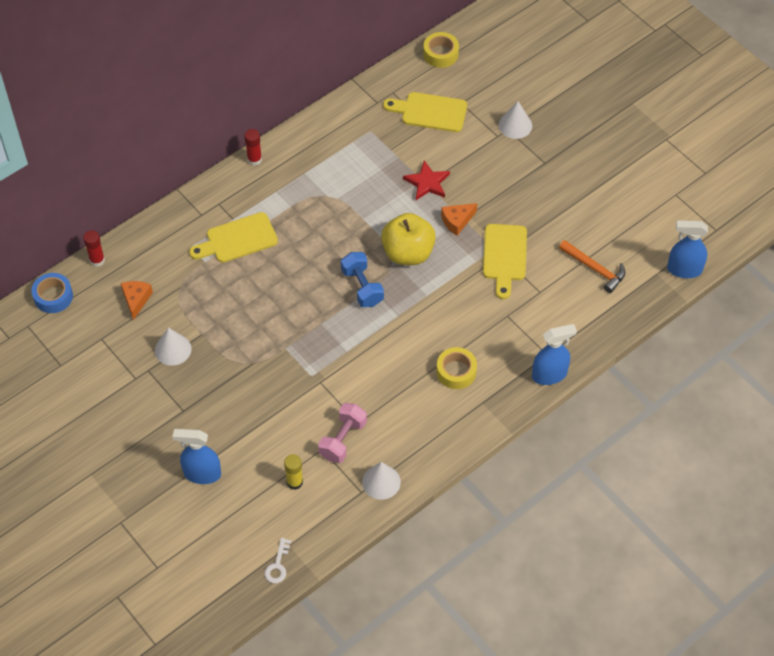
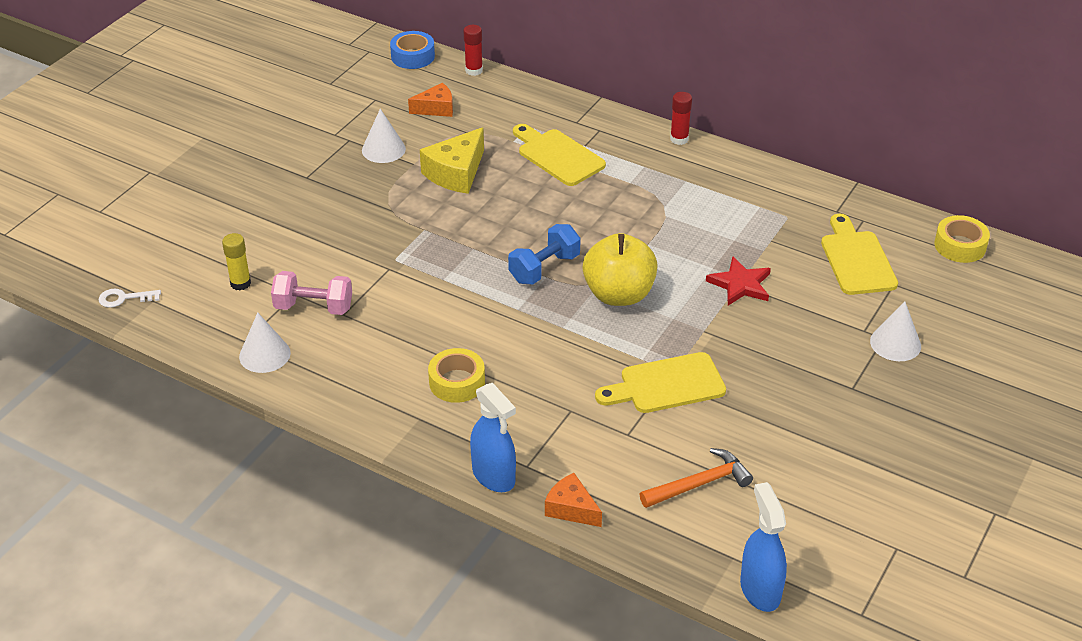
camera: 70 degrees right, 15 degrees down
blue spray bottle [172,429,221,484] -> none
orange cheese [441,203,477,236] -> orange cheese moved to [545,473,602,527]
orange hammer [559,240,625,293] -> orange hammer turned 135 degrees counterclockwise [640,448,753,508]
none -> yellow cheese [420,127,484,194]

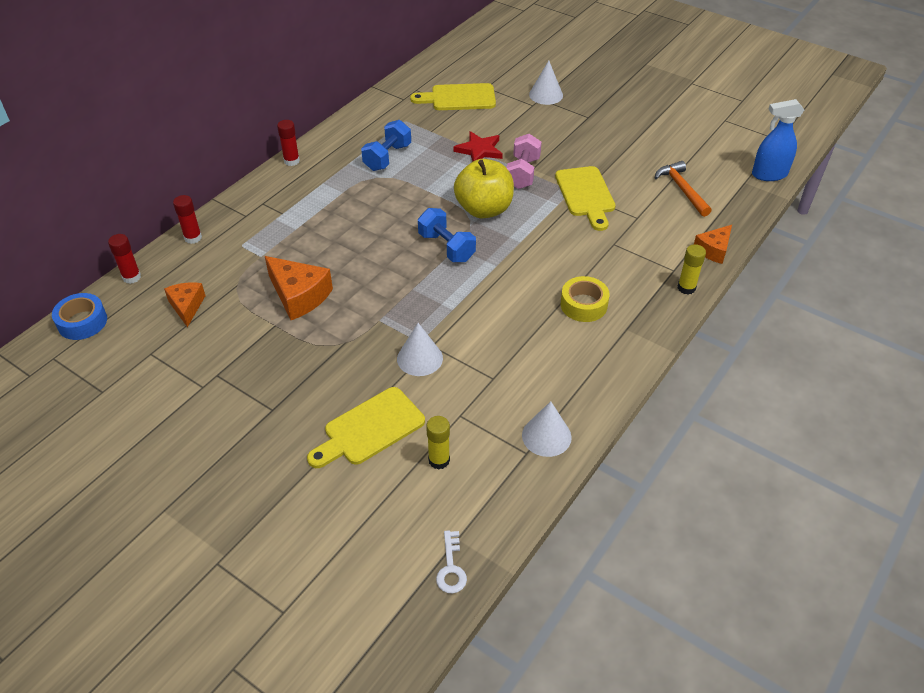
camera: 85 degrees left, 5 degrees up
pink dumbbell [271,271,352,315] -> pink dumbbell moved to [506,134,542,189]
white cone [362,109,406,163] -> white cone moved to [397,323,443,376]
yellow cheese [420,127,484,194] -> orange cheese [265,256,333,320]
blue spray bottle [470,383,516,492] -> yellow glue stick [678,244,706,295]
yellow cutting board [513,124,606,186] -> yellow cutting board moved to [307,387,425,468]
yellow tape [934,215,990,263] -> none
none -> red glue stick [173,195,202,244]
none -> blue dumbbell [361,120,411,171]

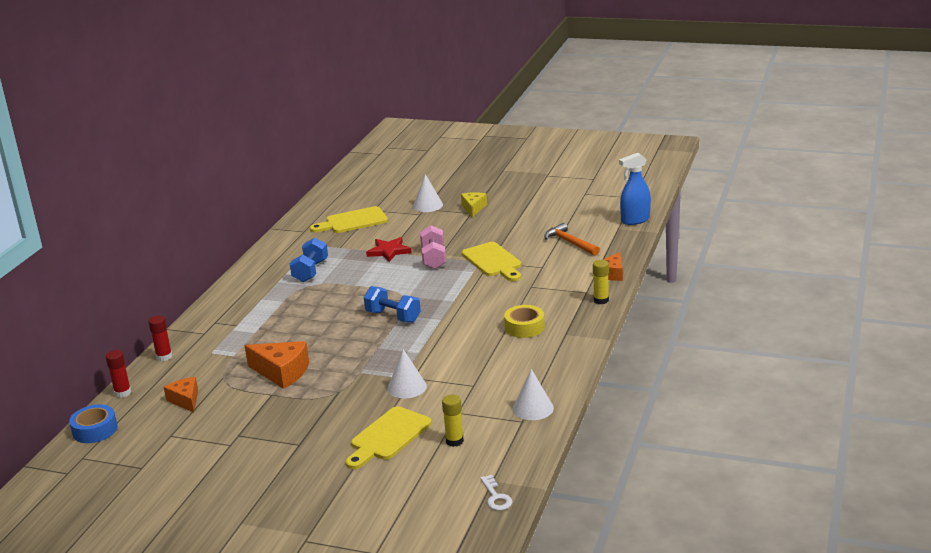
camera: 15 degrees left, 20 degrees down
red glue stick [277,120,300,166] -> none
yellow apple [454,159,514,218] -> none
none -> yellow cheese [461,192,487,217]

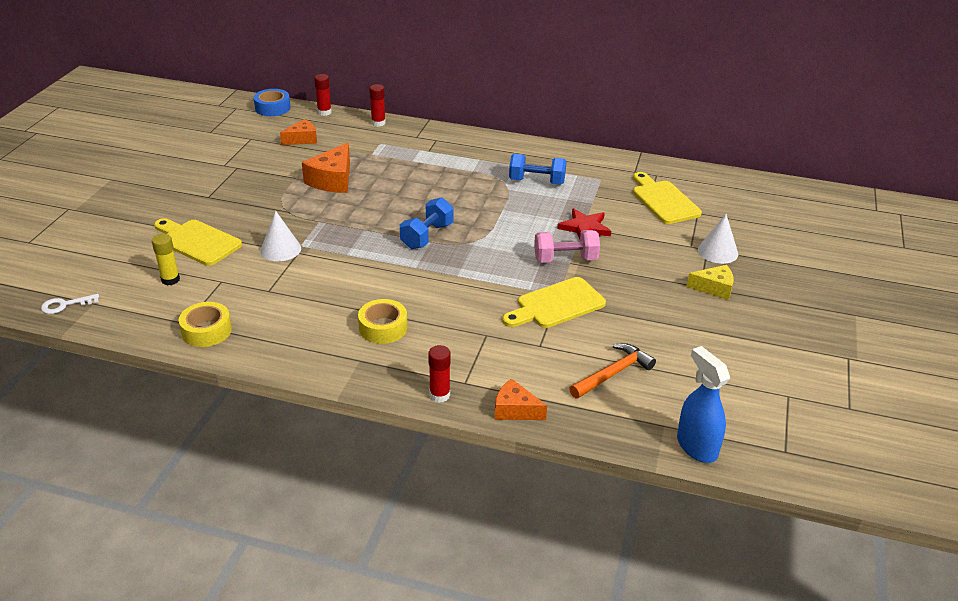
camera: 85 degrees right, 10 degrees up
white cone [513,369,554,420] -> yellow tape [179,302,232,347]
yellow glue stick [593,260,609,304] -> red glue stick [428,345,451,403]

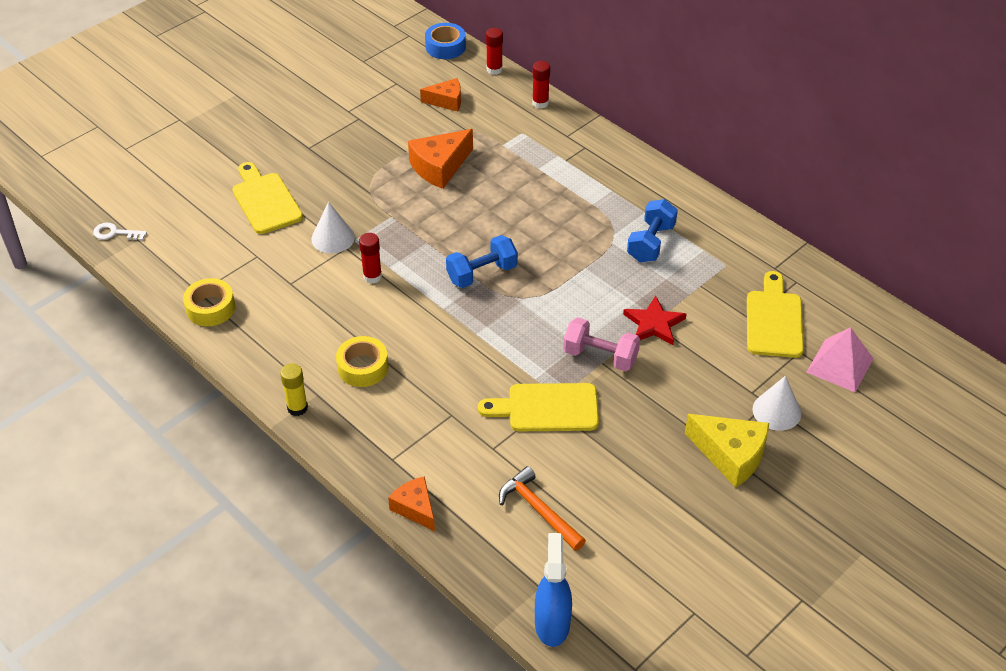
camera: 30 degrees right, 10 degrees up
yellow glue stick [152,234,180,285] -> yellow glue stick moved to [280,363,308,416]
red glue stick [428,345,451,403] -> red glue stick moved to [359,233,382,284]
blue dumbbell [509,154,567,185] -> blue dumbbell turned 75 degrees clockwise [627,199,678,262]
orange hammer [569,343,656,399] -> orange hammer turned 120 degrees counterclockwise [499,466,586,551]
yellow cheese [686,265,733,300] -> yellow cheese [685,414,769,488], size x1.57
none -> pink pyramid [807,327,874,392]

